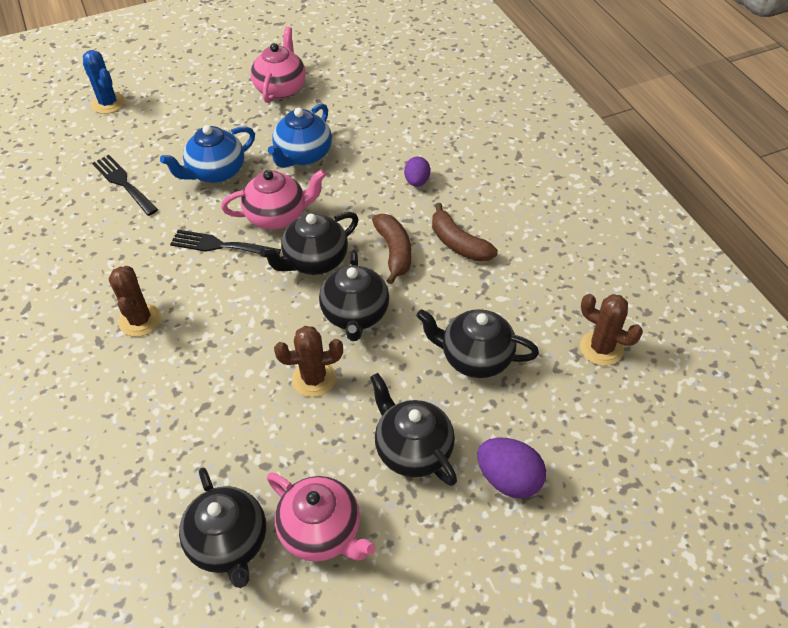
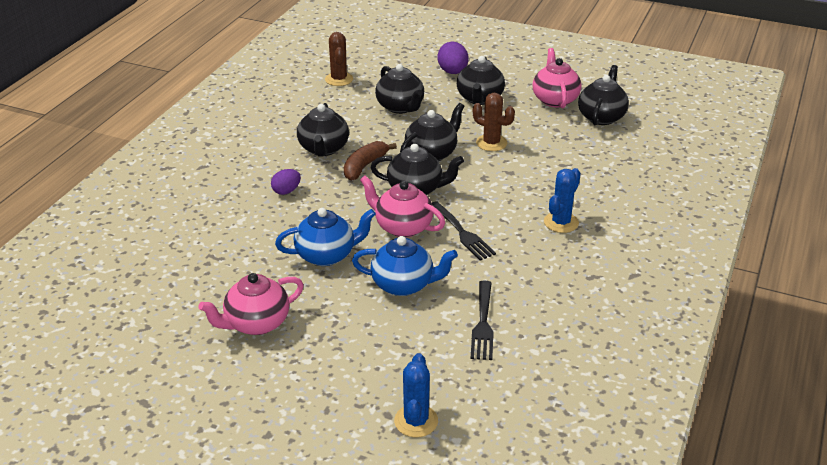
camera: 135 degrees left, 15 degrees down
brown cactus [109,266,161,337] -> blue cactus [544,168,581,233]
brown banana [432,203,498,262] -> black teapot [297,103,349,157]

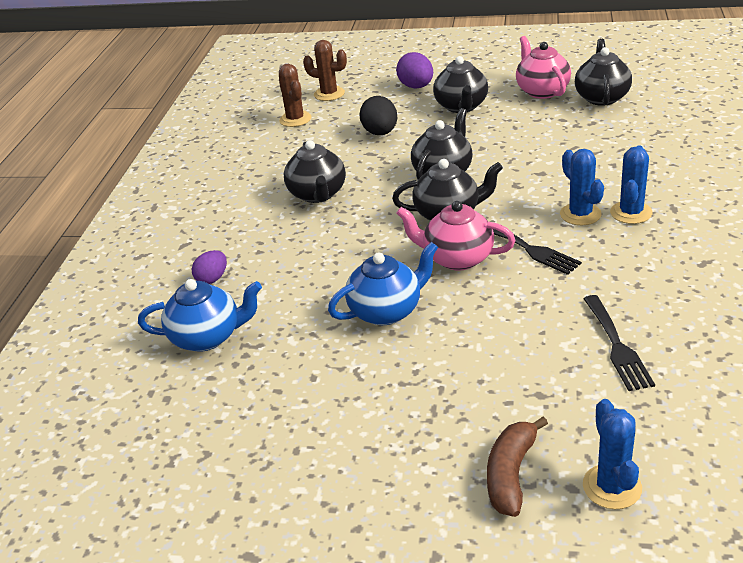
camera: 10 degrees left, 0 degrees up
pink teapot [198,273,304,335] -> none
purple egg [271,169,301,195] -> purple egg moved to [192,250,227,284]
brown banana [344,141,397,181] -> brown banana moved to [487,417,548,517]
blue teapot [352,236,458,296] -> blue teapot moved to [138,279,262,352]
black teapot [375,64,424,114] -> black egg [359,96,397,135]
brown cactus [473,93,515,151] -> brown cactus moved to [303,40,347,101]
none -> blue cactus [560,149,604,225]

